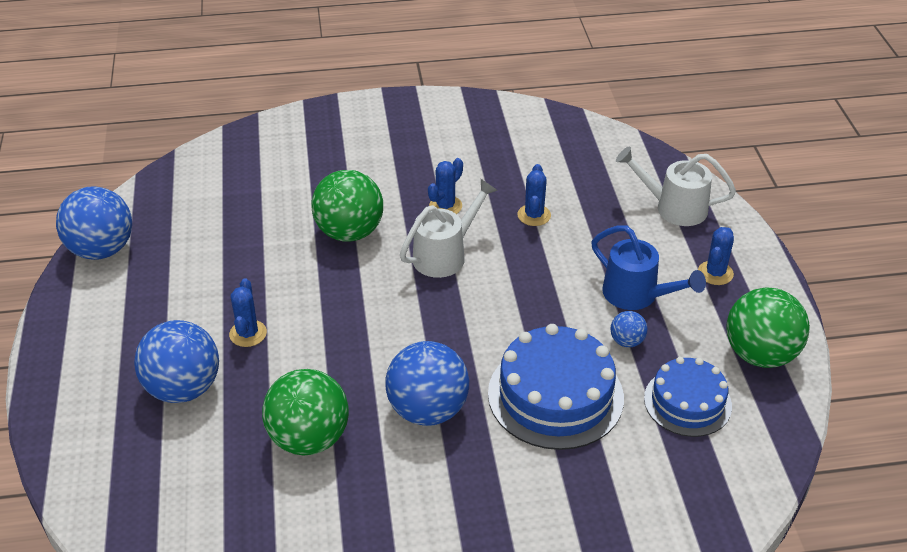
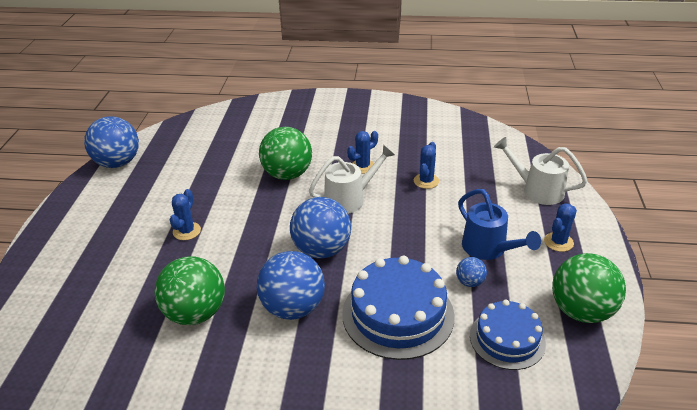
camera: 15 degrees right, 5 degrees down
blue ball [134,320,219,403] -> blue ball moved to [290,197,351,258]

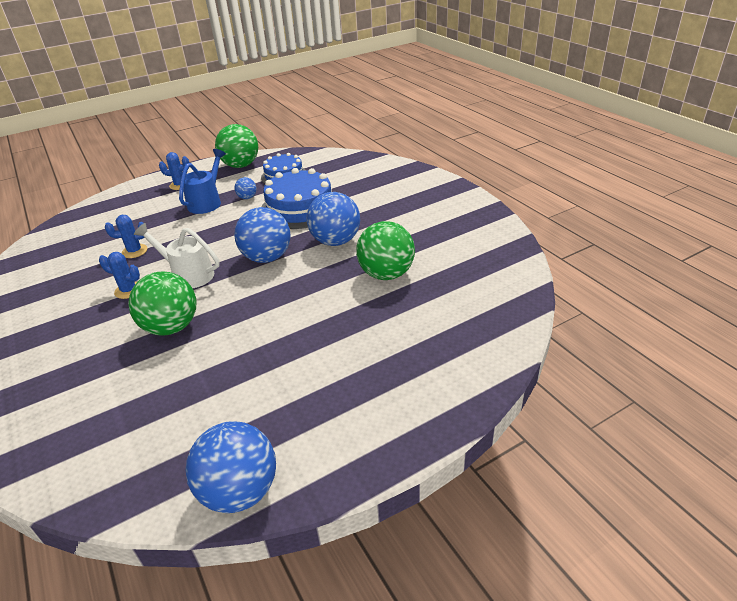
camera: 125 degrees left, 0 degrees up
blue cactus [170,189,201,240] -> none
white watering can [494,137,588,205] -> none

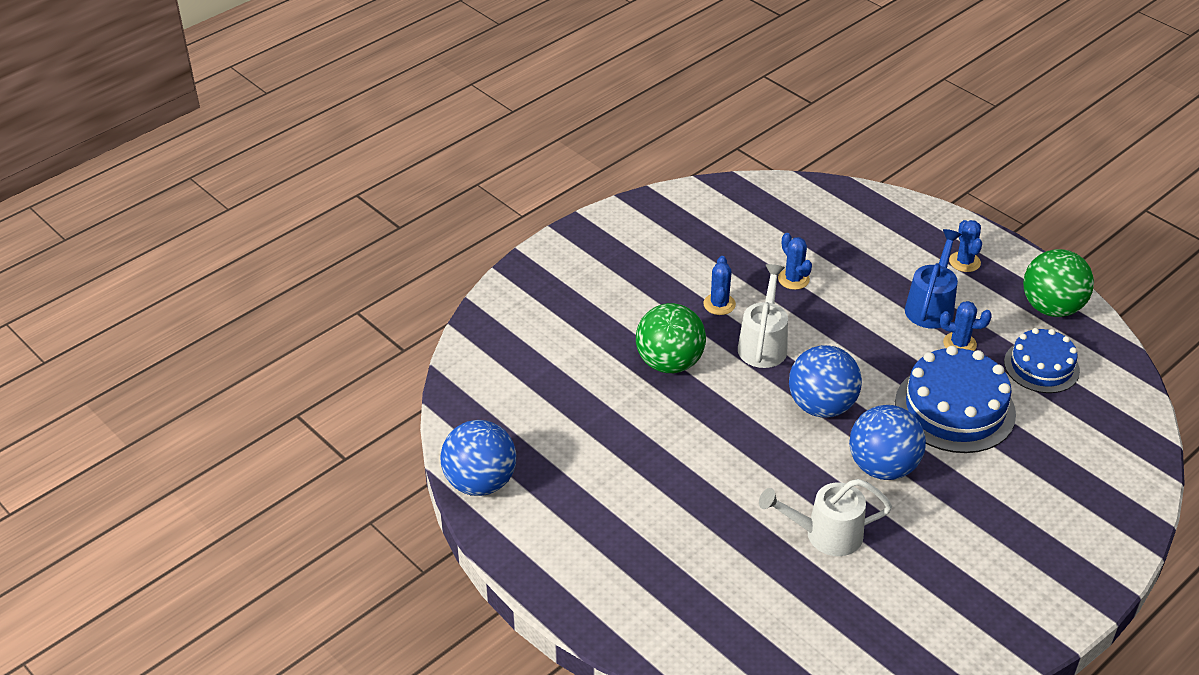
camera: 75 degrees right, 5 degrees up
blue watering can [179,149,226,214] -> blue watering can turned 75 degrees counterclockwise [905,229,962,329]
blue ball [235,177,257,199] -> blue cactus [940,301,992,351]
green ball [356,221,415,280] -> white watering can [759,479,892,556]

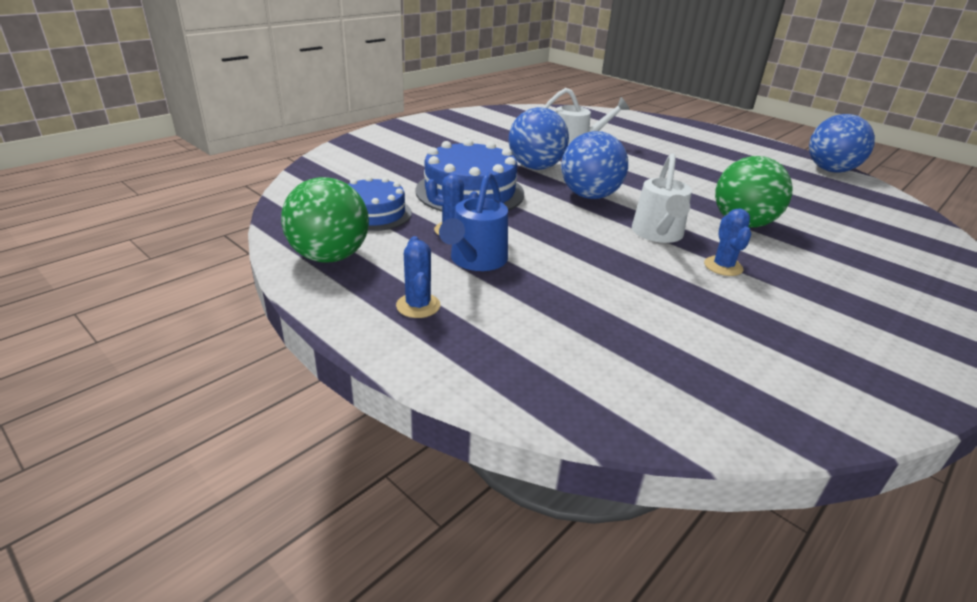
camera: 175 degrees right, 10 degrees down
blue cactus [778,233,812,290] -> none

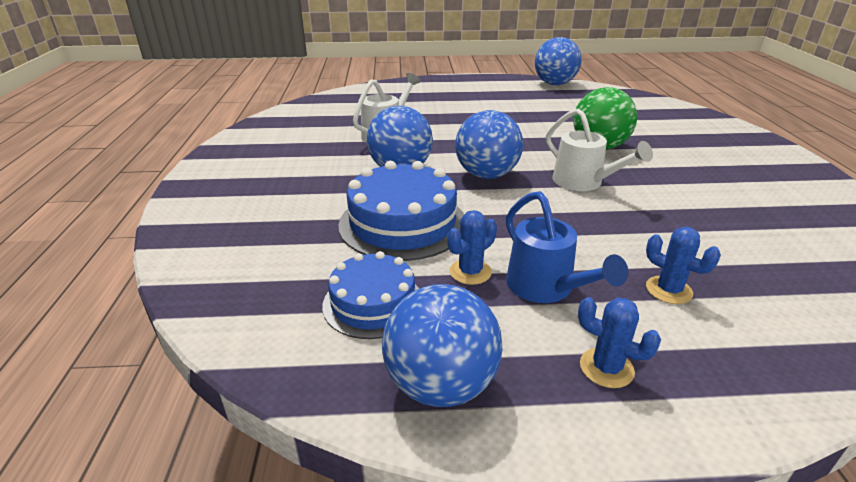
camera: 45 degrees left, 0 degrees up
green ball [281,177,369,263] -> blue ball [382,284,502,407]
blue cactus [704,208,751,276] -> blue cactus moved to [646,227,721,304]

